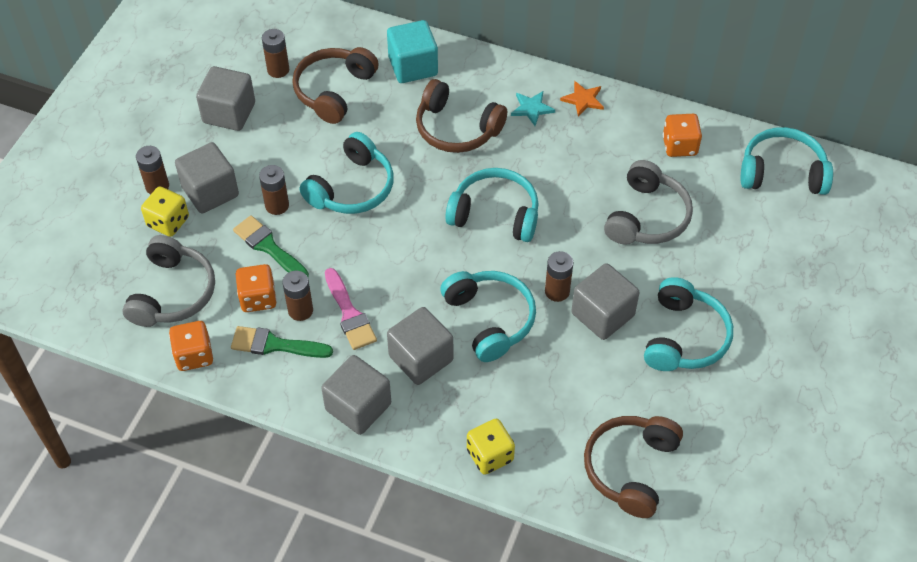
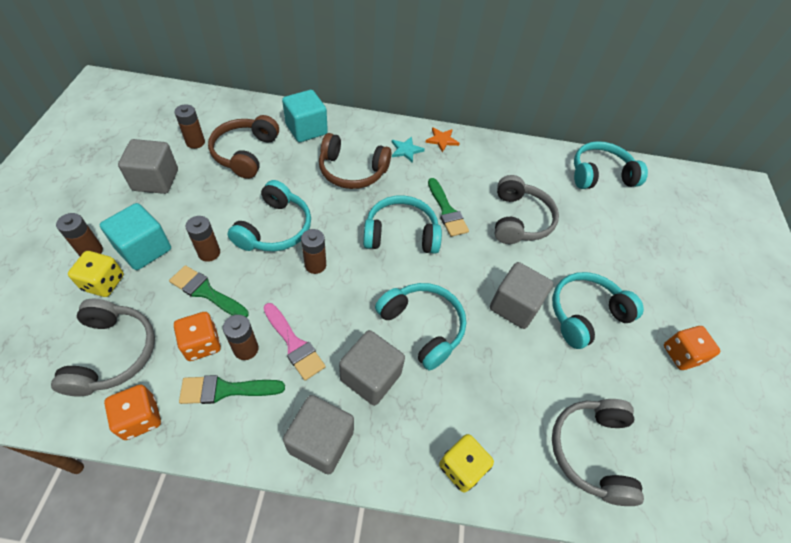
camera: 20 degrees left, 0 degrees up
grey cube [175,142,239,214] -> turquoise cube [100,203,171,270]
brown battery [545,251,573,302] -> brown battery moved to [301,229,326,274]
brown headphones [584,416,683,518] -> grey headphones [552,399,644,506]
turquoise headphones [644,277,733,371] -> turquoise headphones turned 120 degrees counterclockwise [552,272,644,349]
orange dice [663,114,702,157] -> orange dice moved to [664,326,720,370]
none -> green brush [428,178,469,237]

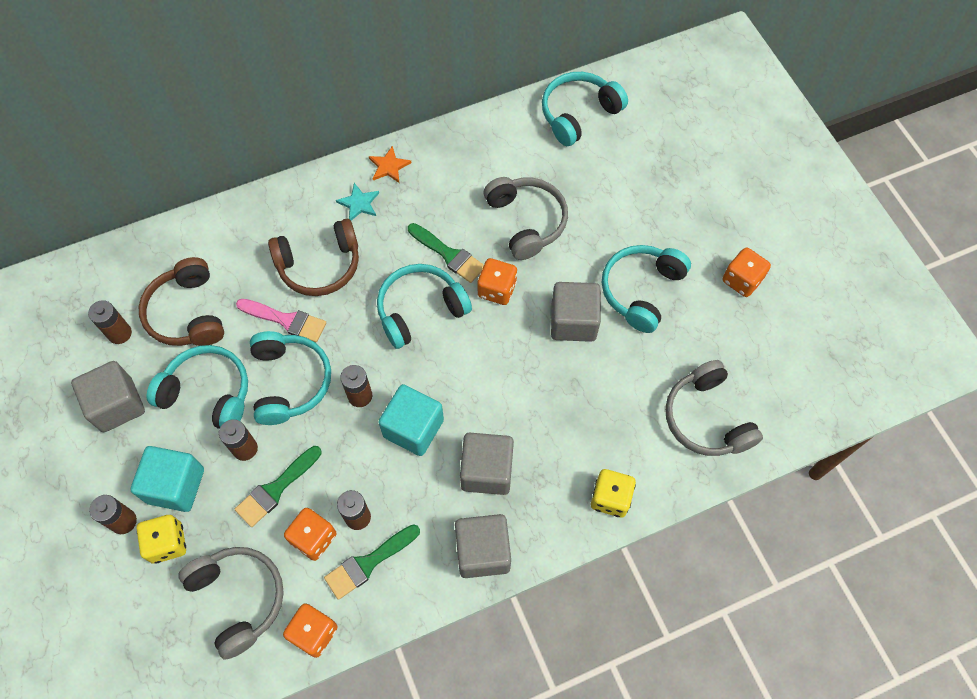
camera: 25 degrees left, 10 degrees up
green brush [169,265,249,317] -> green brush turned 45 degrees counterclockwise [235,446,322,527]
pink brush [264,303,326,381] -> pink brush moved to [236,299,326,342]
turquoise cube [282,90,328,142] -> turquoise cube moved to [378,384,444,456]
turquoise headphones [375,283,466,370] -> turquoise headphones moved to [147,345,248,429]
none -> orange dice [477,258,517,305]

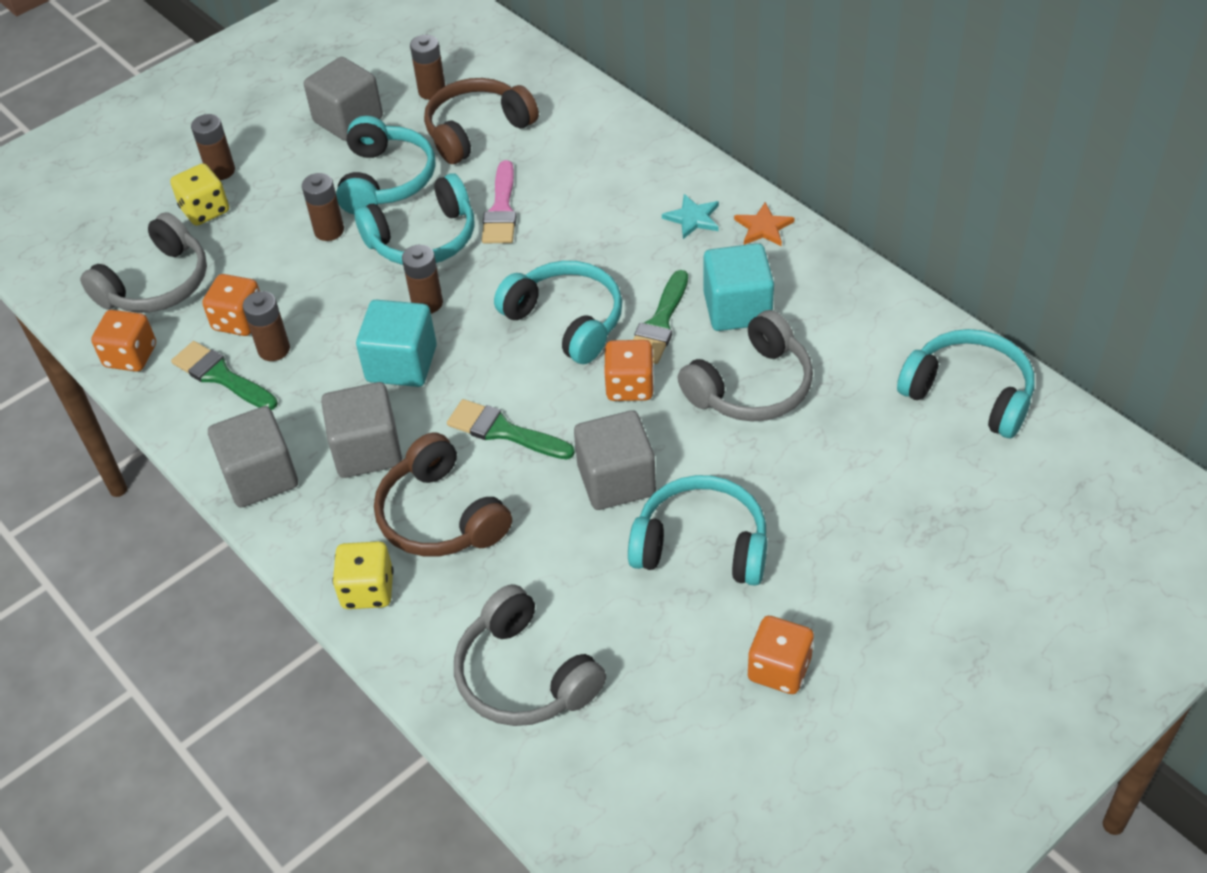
camera: 75 degrees right, 15 degrees down
turquoise cube [130,446,204,512] -> turquoise cube moved to [703,243,774,331]
green brush [235,446,322,527] -> green brush moved to [447,399,575,459]
brown headphones [268,219,359,296] -> brown headphones moved to [374,433,512,557]
grey headphones [665,360,763,456] -> grey headphones turned 90 degrees counterclockwise [454,584,606,726]

